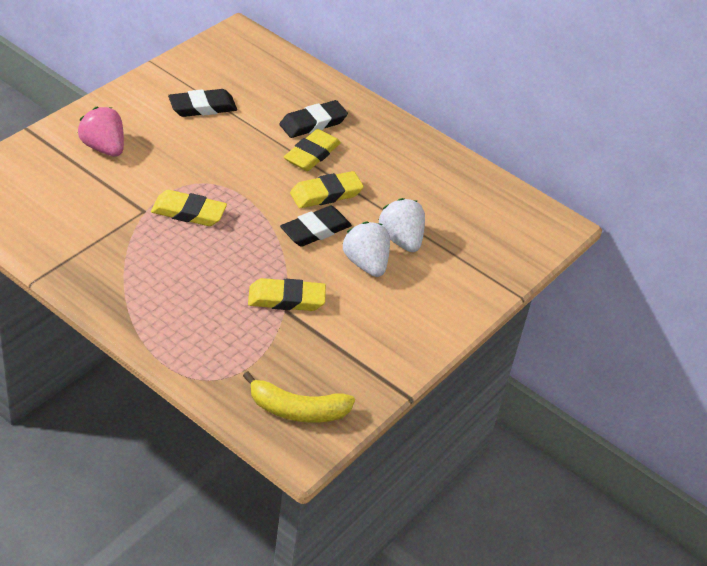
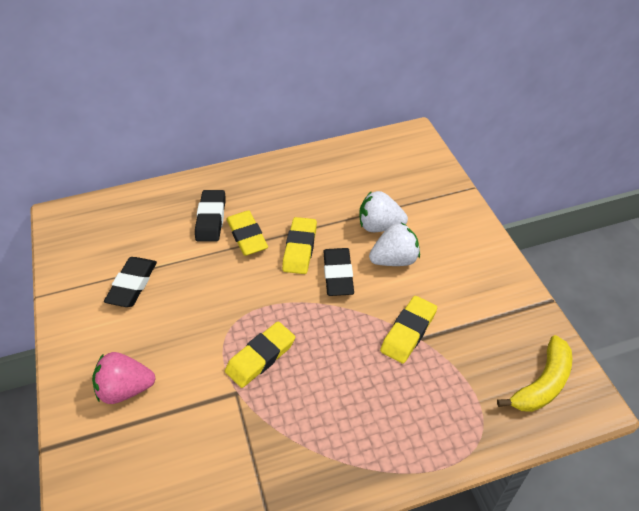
camera: 50 degrees left, 5 degrees up
white strawberry [342,221,390,277] -> white strawberry turned 150 degrees clockwise [369,222,420,266]

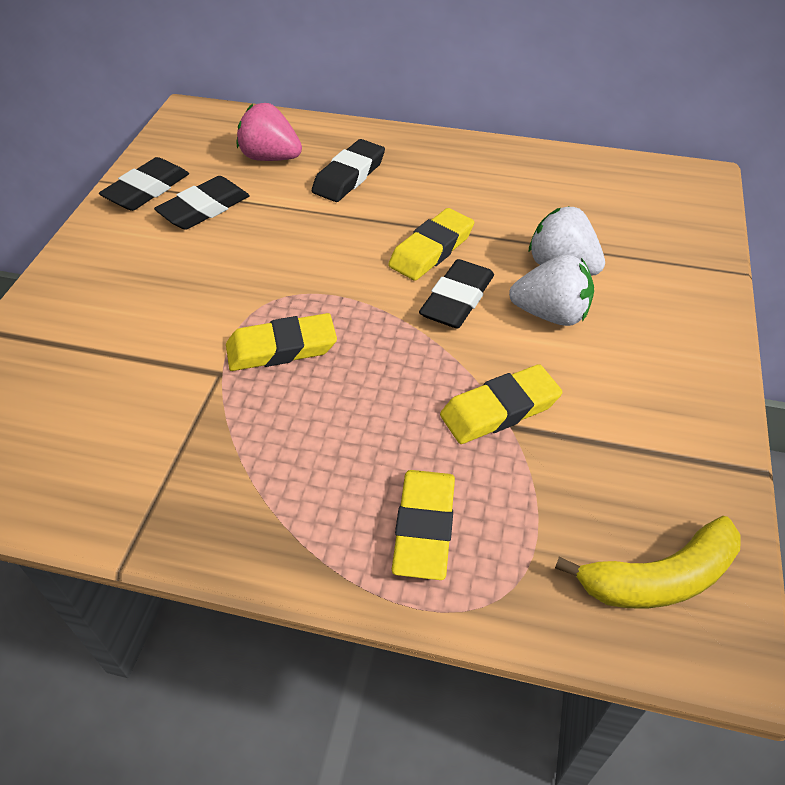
camera: 30 degrees right, 0 degrees up
pink strawberry [92,352,156,404] -> pink strawberry moved to [237,103,302,161]
yellow eraser [227,210,268,256] -> yellow eraser moved to [392,470,455,580]
none -> black eraser [99,157,189,211]

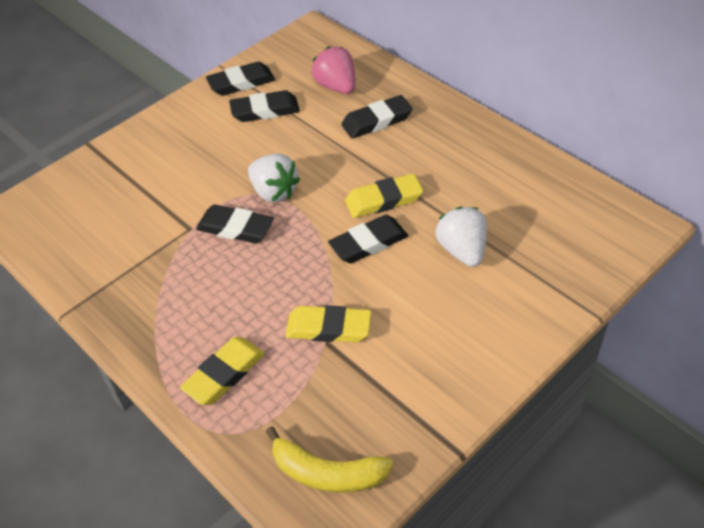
camera: 35 degrees right, 0 degrees up
yellow eraser [226,313,337,371] -> black eraser [196,205,274,243]
white strawberry [509,254,594,326] -> white strawberry moved to [248,153,300,203]

